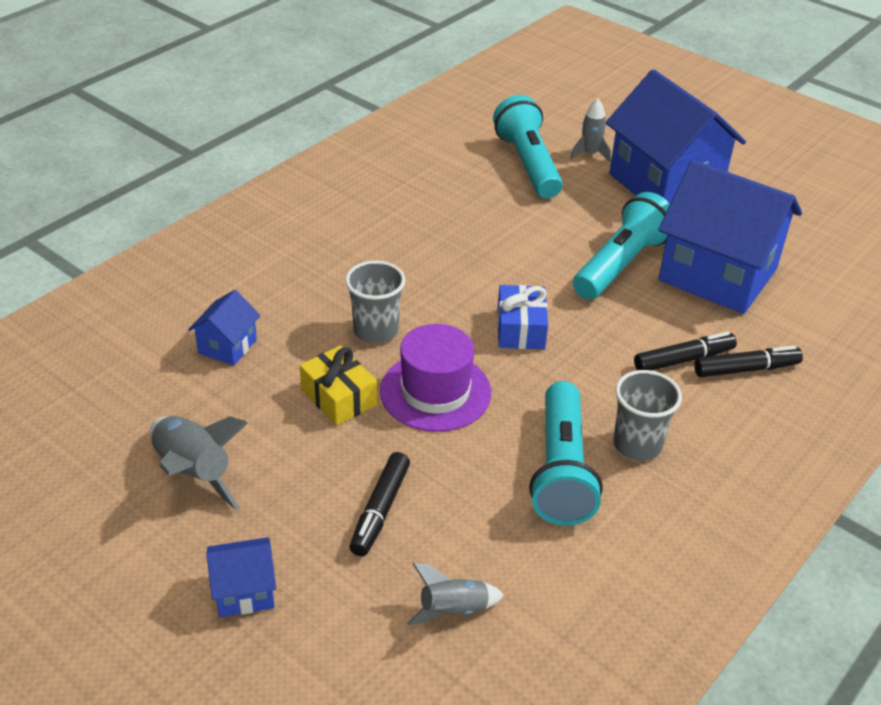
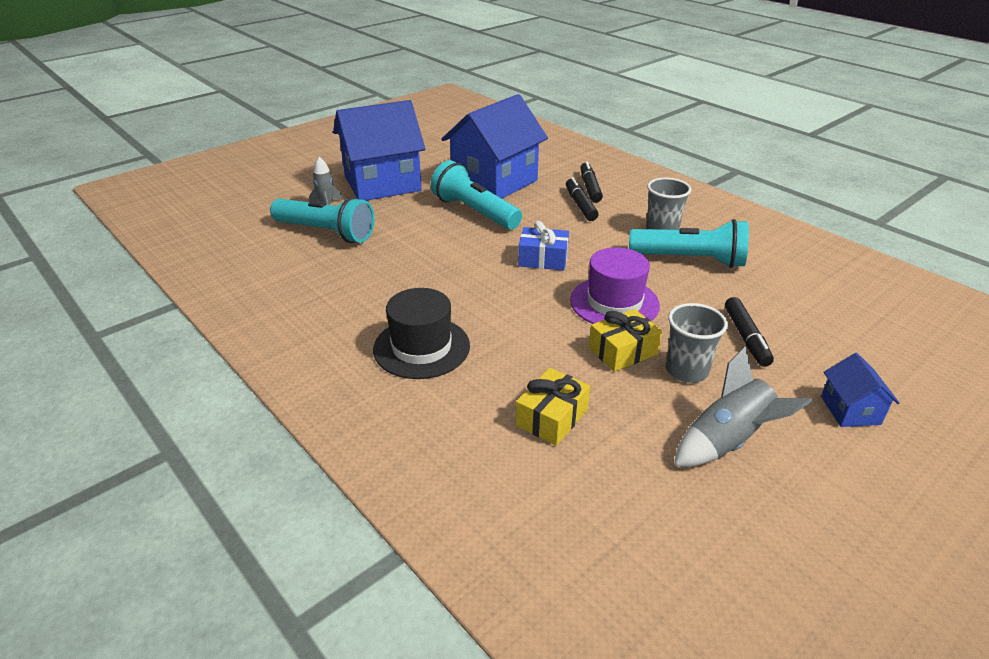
camera: 80 degrees left, 5 degrees down
blue house [188,290,261,366] -> yellow gift [516,368,590,446]
grey cup [345,261,405,343] -> grey cup moved to [666,303,728,383]
black marker [349,452,410,556] -> black marker turned 60 degrees clockwise [725,297,774,367]
grey rocket [407,563,504,625] -> none
turquoise flashlight [493,95,563,198] -> turquoise flashlight turned 150 degrees counterclockwise [270,197,374,243]
none -> black hat [373,288,470,379]

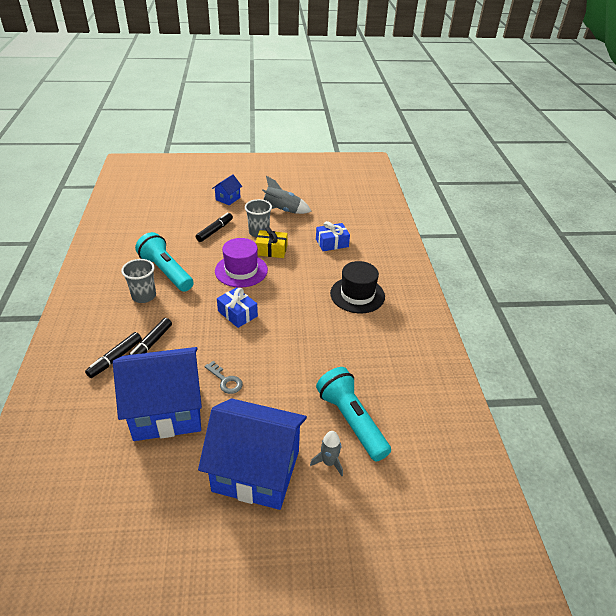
camera: 145 degrees left, 5 degrees up
turquoise flashlight [431,160,522,230] -> grey key [204,361,243,394]
yellow gift [516,368,590,446] -> blue gift [316,221,350,251]

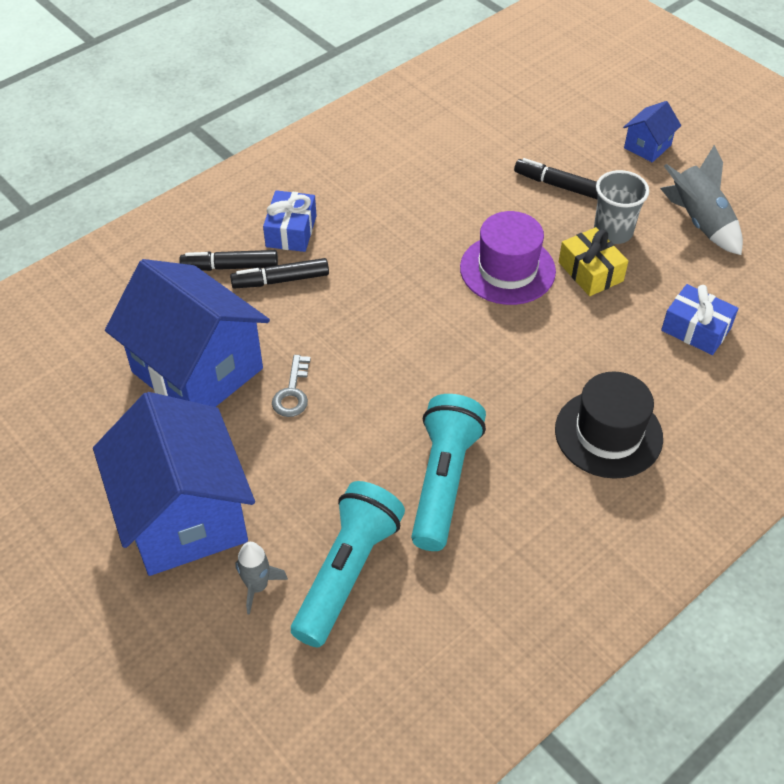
camera: 55 degrees right, 10 degrees up
grey cup [121,259,156,303] -> none
turquoise flashlight [135,232,194,292] -> turquoise flashlight moved to [411,394,486,551]
black marker [196,212,233,242] -> black marker turned 150 degrees counterclockwise [514,158,598,199]
blue house [212,174,242,205] -> blue house turned 45 degrees counterclockwise [623,101,681,162]
blue gift [217,287,258,328] -> blue gift moved to [263,190,317,252]

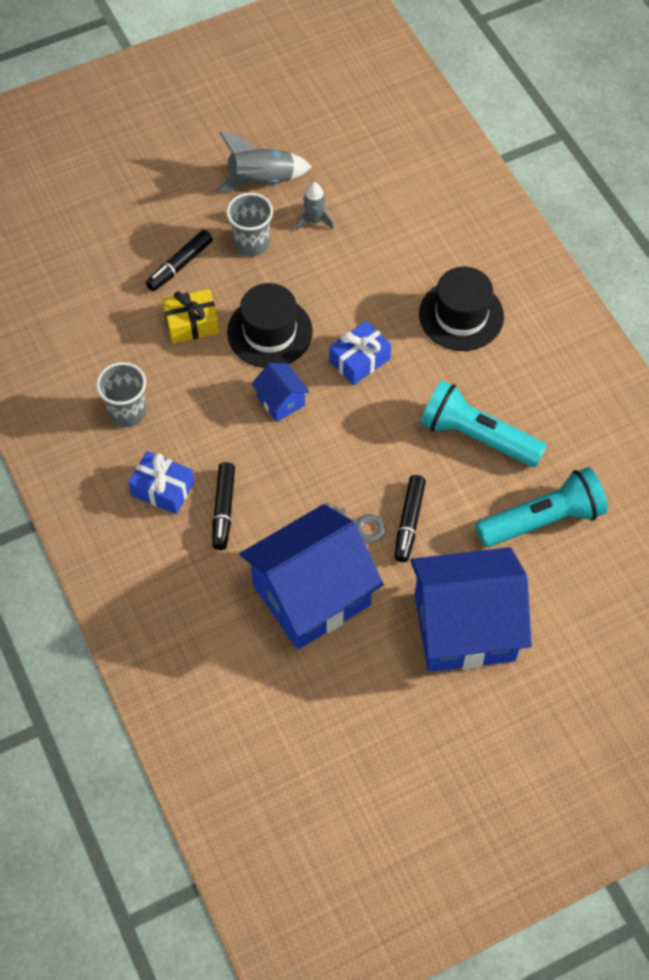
camera: 75 degrees left, 10 degrees up
black marker [179,250,278,271] -> black marker moved to [394,475,426,562]
grey rocket [235,542,288,615] -> grey rocket moved to [296,182,334,230]
turquoise flashlight [291,481,405,647] -> turquoise flashlight turned 120 degrees clockwise [476,467,608,547]
purple hat [460,211,556,305] -> black hat [227,283,313,368]
yellow gift [559,227,628,296] -> yellow gift moved to [162,289,219,343]
blue house [623,101,681,162] -> blue house moved to [252,363,310,422]
blue gift [661,284,739,355] -> blue gift moved to [329,320,391,385]
none -> grey cup [96,362,146,427]

